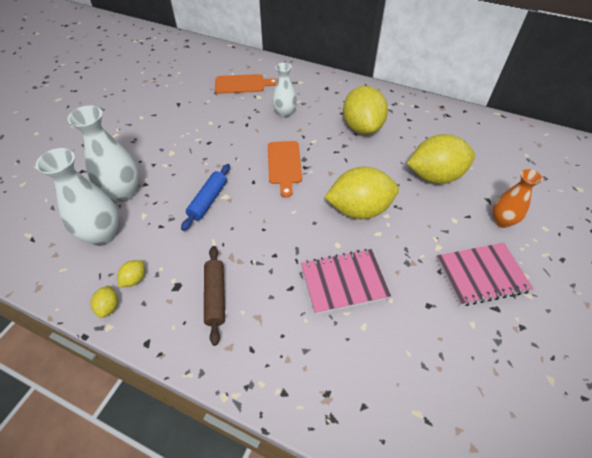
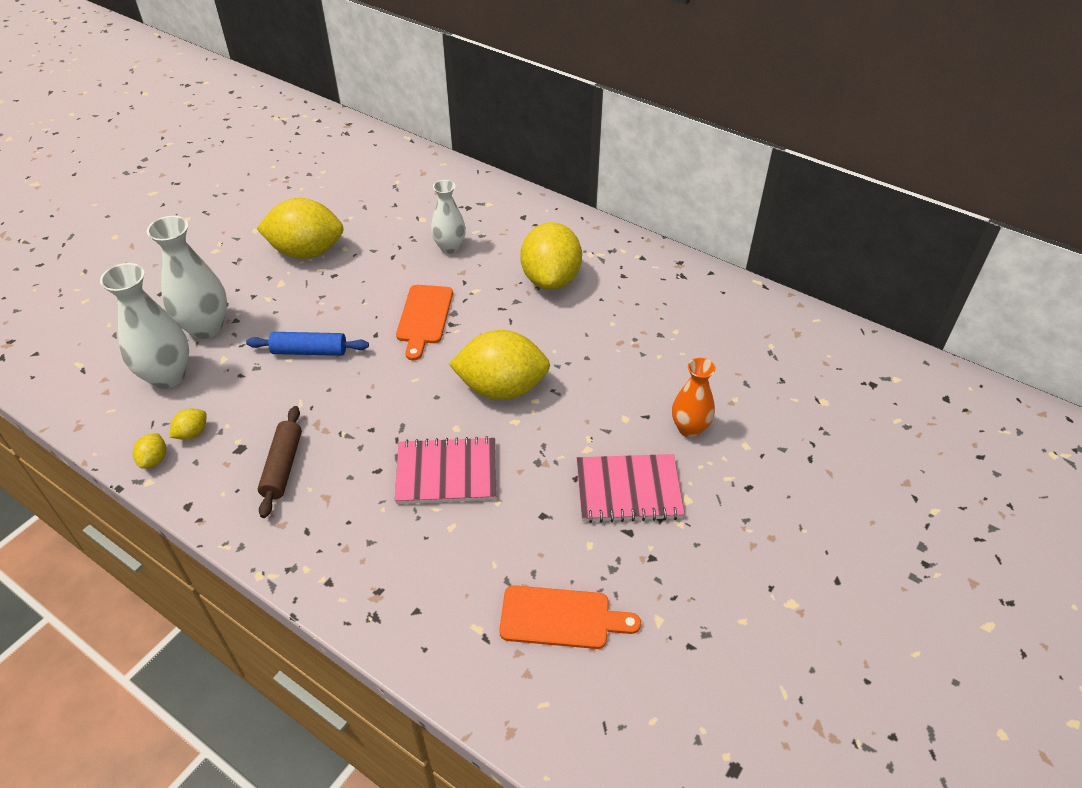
camera: 10 degrees right, 5 degrees down
blue rolling pin [181,164,230,231] -> blue rolling pin turned 60 degrees clockwise [246,332,369,356]
orange cutting board [215,74,277,94] -> orange cutting board moved to [499,585,641,649]
yellow lemon [407,134,475,184] -> yellow lemon moved to [256,198,344,259]

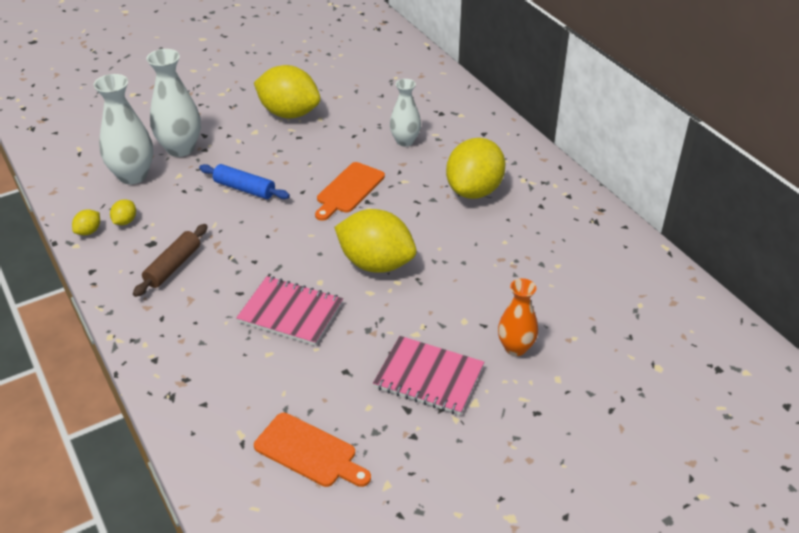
camera: 25 degrees right, 5 degrees down
yellow lemon [170,408,207,440] -> yellow lemon turned 45 degrees counterclockwise [110,199,136,225]

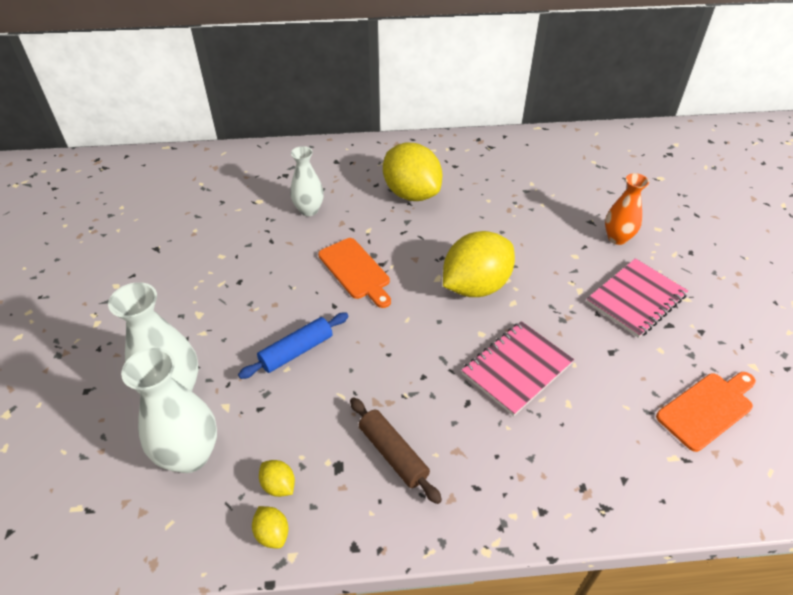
camera: 65 degrees left, 5 degrees up
yellow lemon [254,65,321,119] -> none

